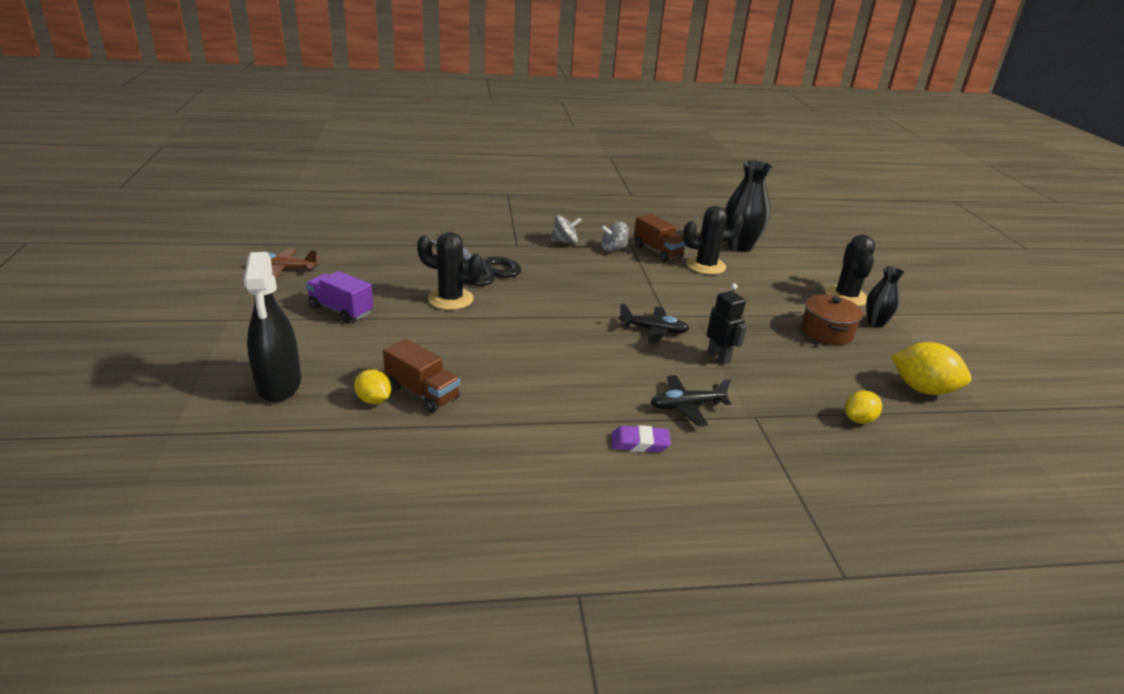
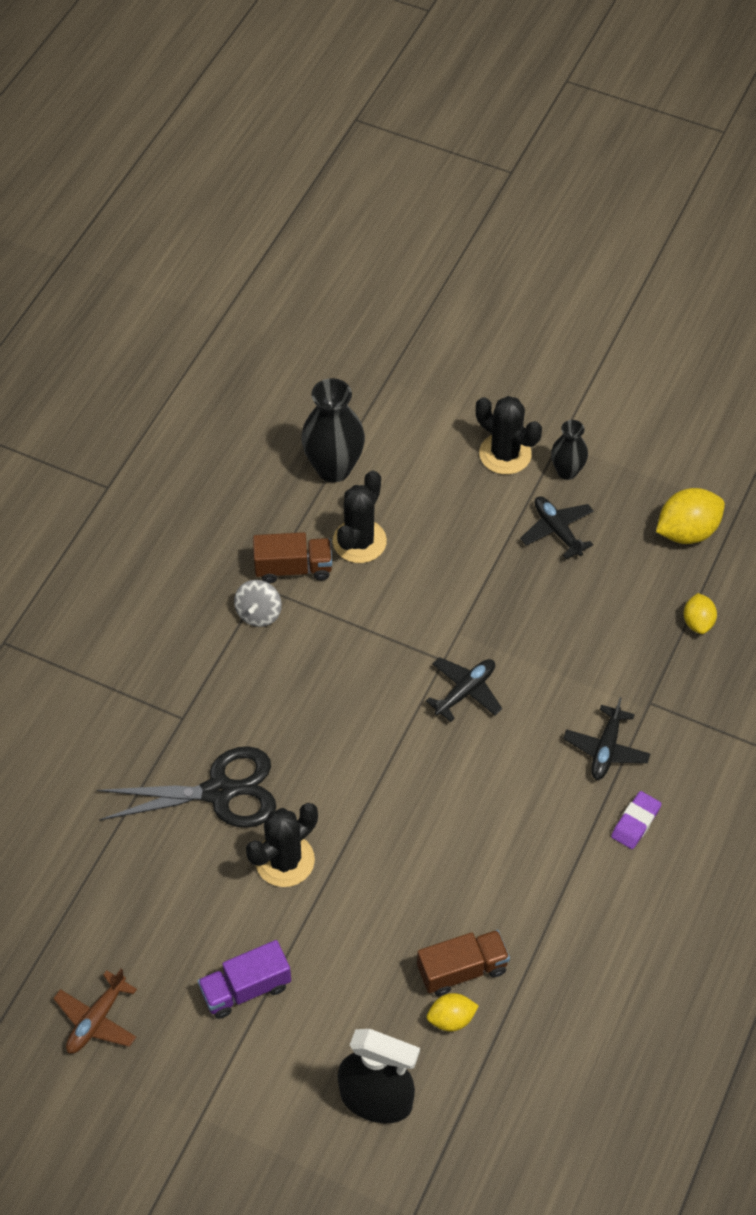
camera: 55 degrees left, 25 degrees up
grey spinning top [551,215,582,244] -> none
black robot [707,283,747,364] -> none
brown pot [801,295,863,345] -> black plane [520,496,594,559]

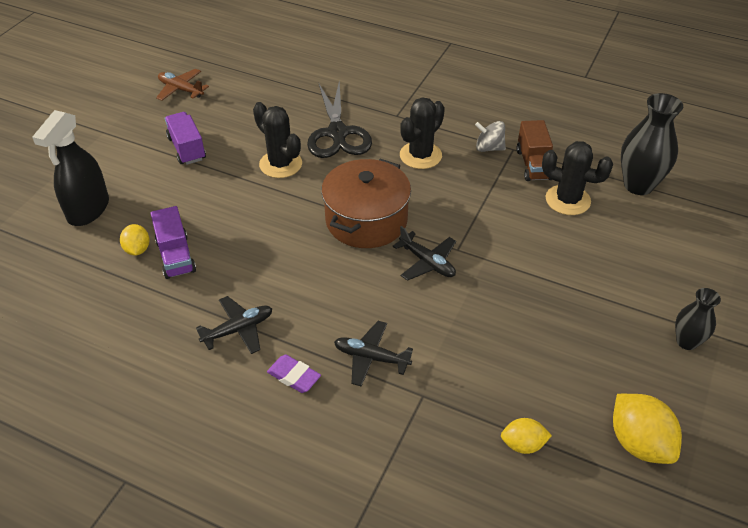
camera: 90 degrees right, 10 degrees down
brown truck [417,930,510,996] -> purple truck [150,206,196,279]
black cactus [476,396,542,475] -> black cactus moved to [400,97,445,169]
black plane [520,496,594,559] -> black plane moved to [196,296,272,354]
none -> brown pot [321,159,411,248]

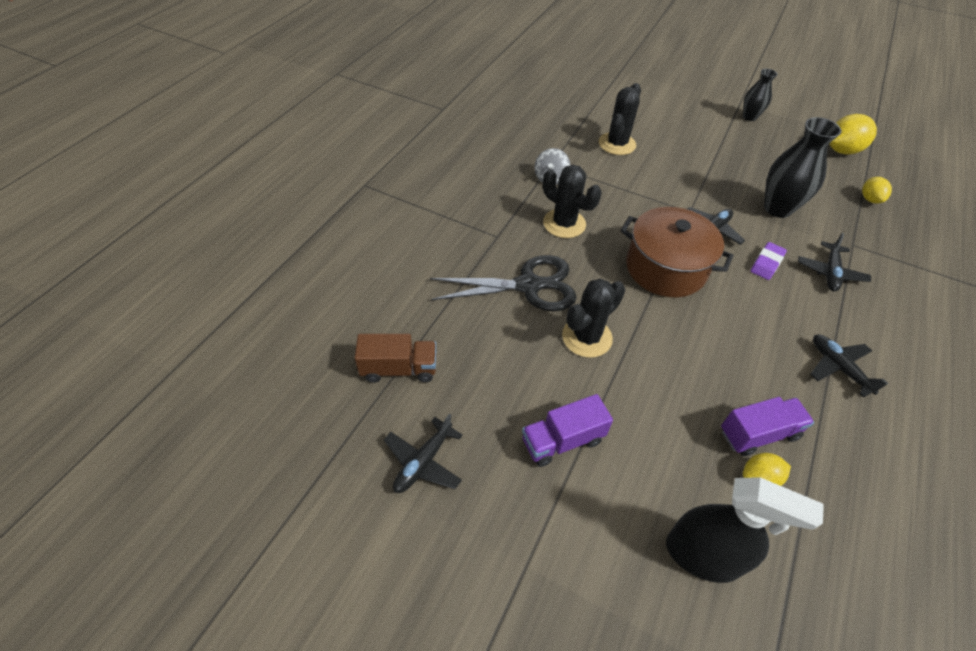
camera: 90 degrees left, 5 degrees up
brown plane [156,69,209,101] -> black plane [384,413,463,493]
purple eraser [267,355,321,393] -> purple eraser moved to [751,242,787,280]
brown truck [517,120,553,181] -> brown truck moved to [355,334,436,383]
black vase [621,93,683,195] -> black vase moved to [764,117,842,218]

